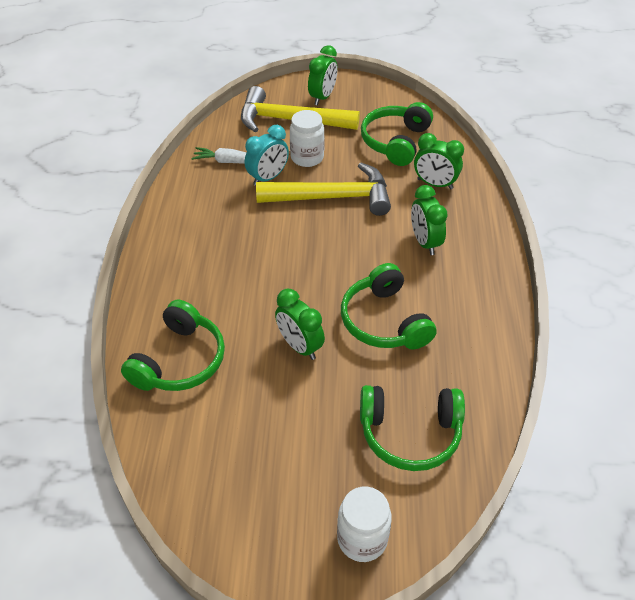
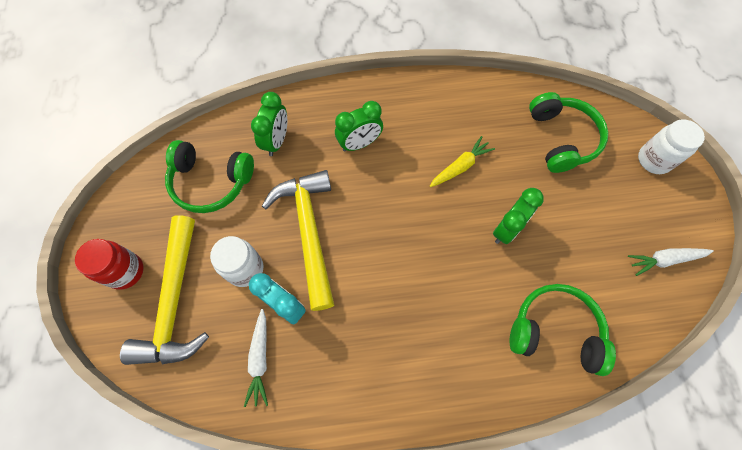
camera: 100 degrees left, 20 degrees up
green clock [308,45,337,105] -> red jar [75,239,144,290]
green headphones [341,263,437,349] -> yellow carrot [429,136,495,187]
none -> white carrot [628,248,714,276]

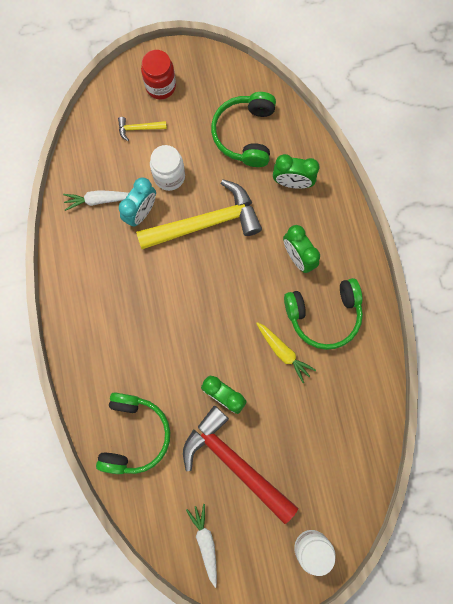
camera: 85 degrees right, 10 degrees up
yellow hammer [120,215,209,365] -> yellow hammer [118,117,167,141], size x0.41
green headphones [529,92,608,173] -> green headphones moved to [284,278,363,350]
none -> red hammer [183,405,298,524]

